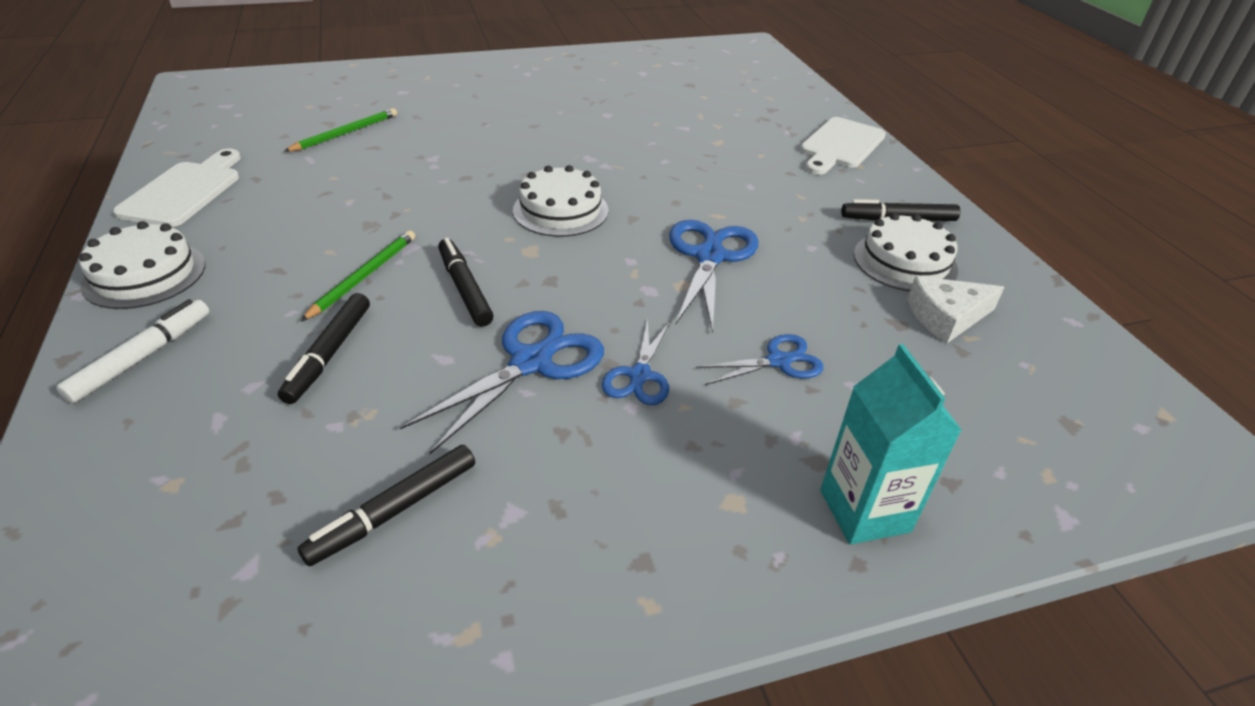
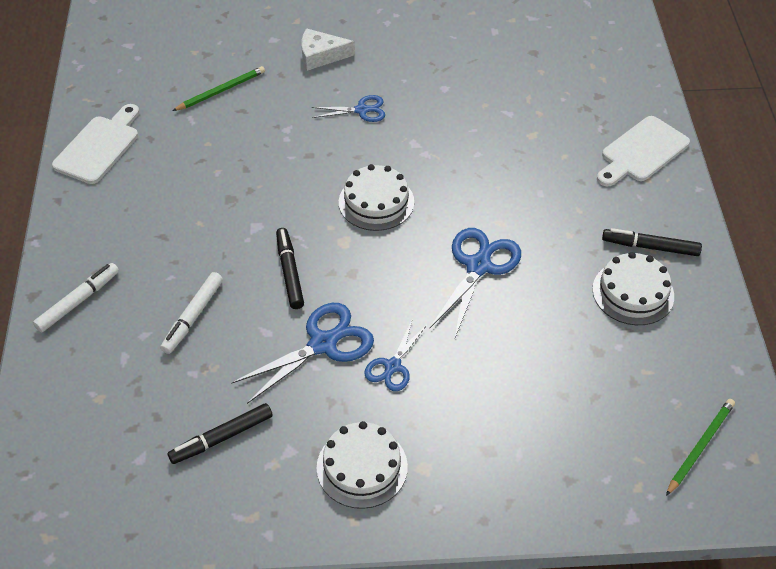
camera: 15 degrees right, 10 degrees up
white cake [79,221,205,309] -> white cake moved to [317,421,408,509]
black marker [278,293,370,404] -> white marker [160,272,223,354]
green pencil [301,230,415,321] -> green pencil moved to [666,399,735,496]
blue scissors [696,334,824,385] -> blue scissors moved to [311,95,385,122]
turquoise carton [820,344,962,544] -> none
white cheese [907,276,1004,343] -> white cheese moved to [301,28,355,71]

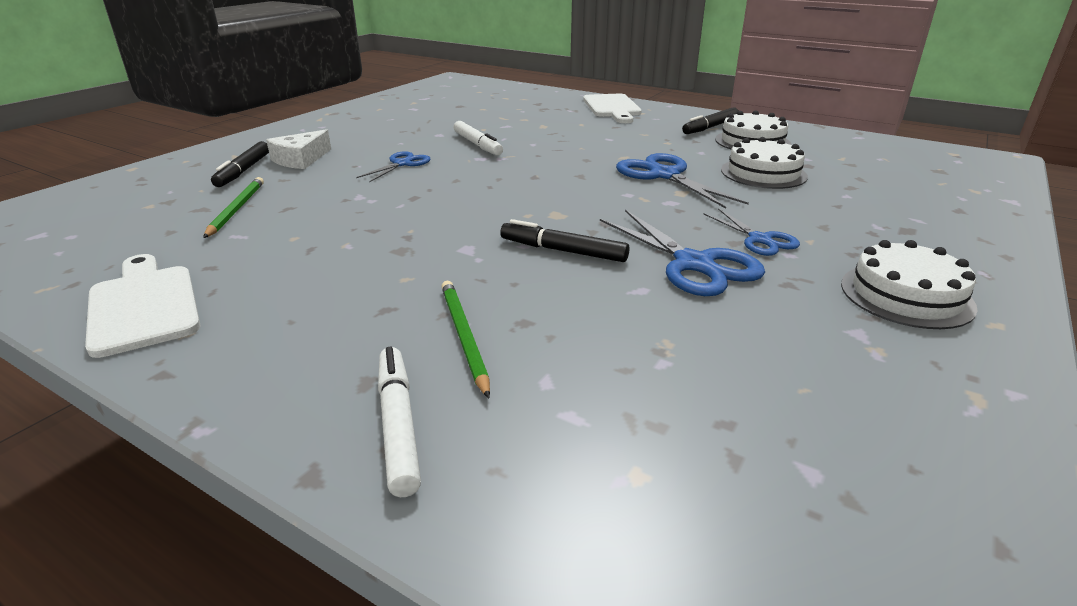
camera: 55 degrees left, 20 degrees down
white marker [160,272,223,354] -> white marker moved to [453,121,503,156]
black marker [167,403,273,464] -> black marker moved to [211,141,269,187]
blue scissors [231,303,374,404] -> blue scissors turned 150 degrees clockwise [600,210,765,296]
white cake [339,164,414,231] -> white cake moved to [721,137,808,189]
green pencil [666,399,735,496] -> green pencil moved to [441,281,490,398]

